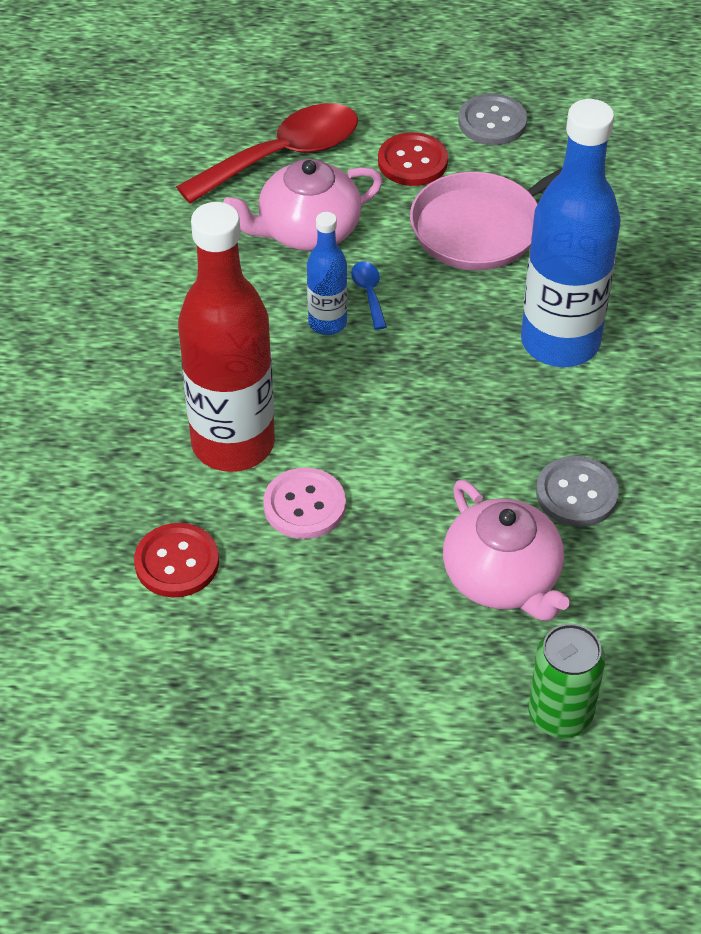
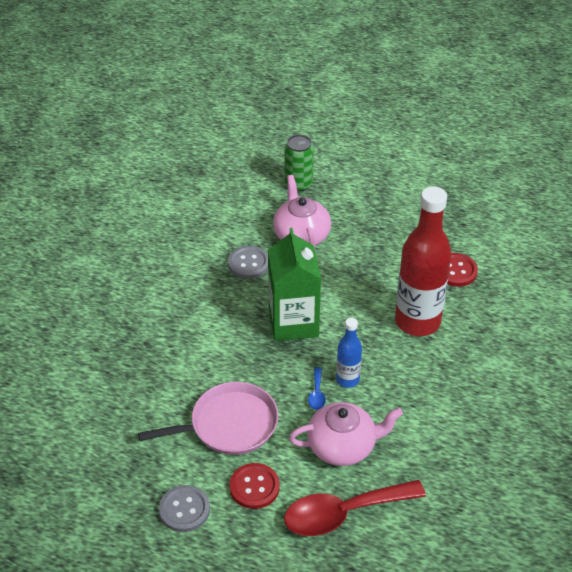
camera: 165 degrees left, 5 degrees down
pink button [263,468,346,539] -> none
blue bottle [521,99,621,367] -> none
none -> green carton [268,228,321,341]

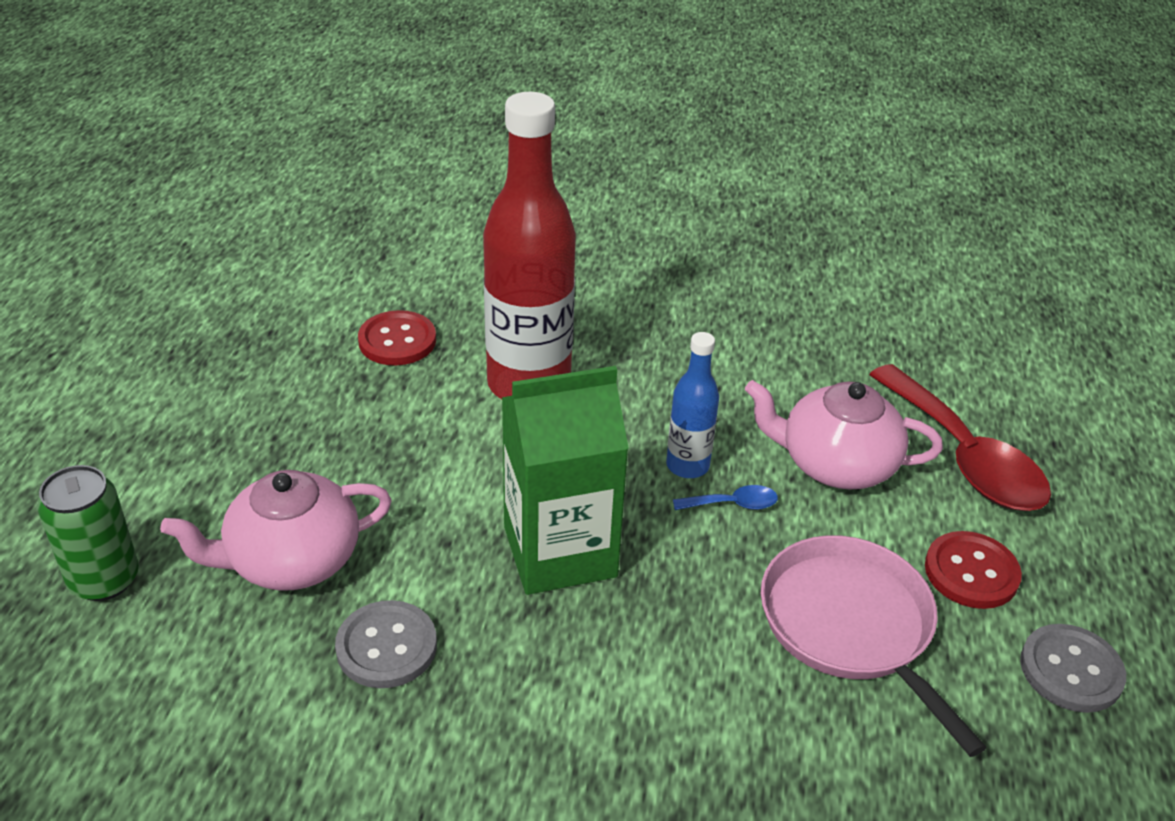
camera: 100 degrees left, 5 degrees down
pink teapot [289,402,403,466] -> pink teapot turned 60 degrees counterclockwise [745,380,943,489]

